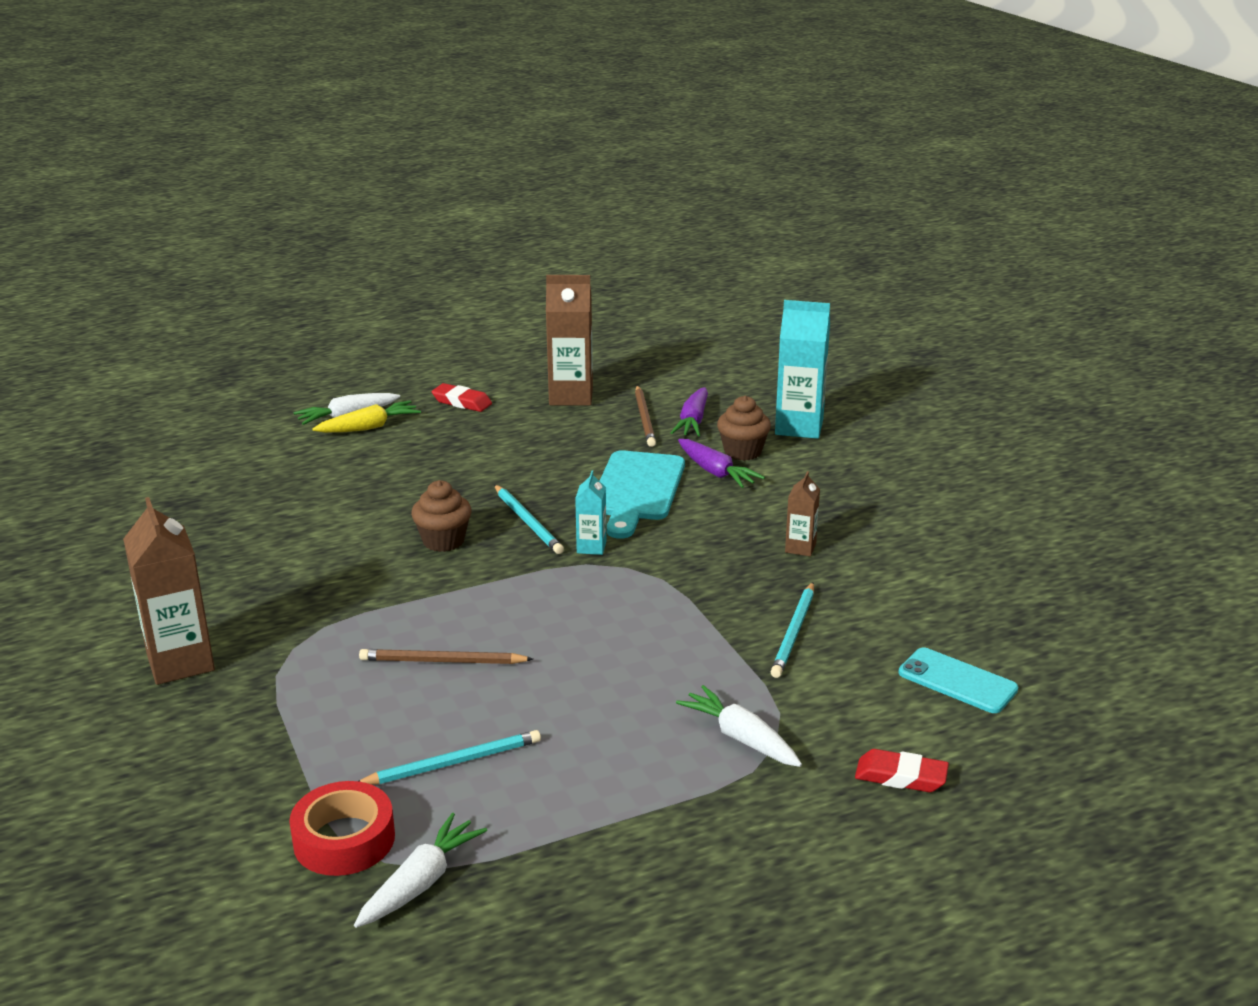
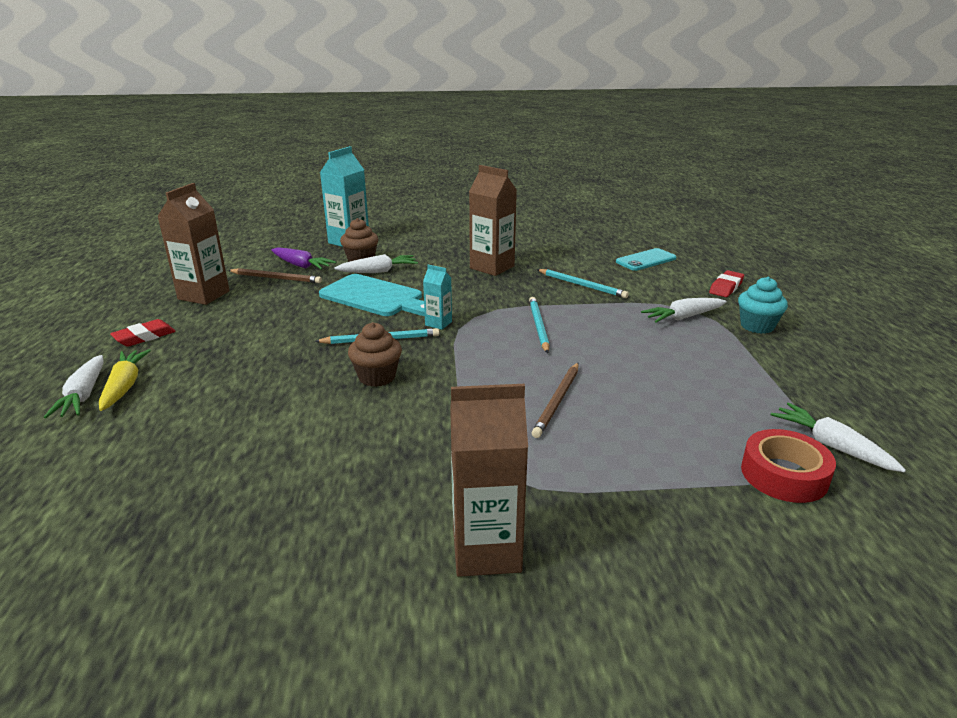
camera: 70 degrees left, 0 degrees up
turquoise pencil [359,730,541,785] -> turquoise pencil moved to [529,297,550,353]
purple carrot [678,439,765,488] -> white carrot [335,254,418,273]
brown carton [785,471,820,557] -> brown carton [469,165,517,276], size x1.93
none -> turquoise cupcake [738,277,788,334]

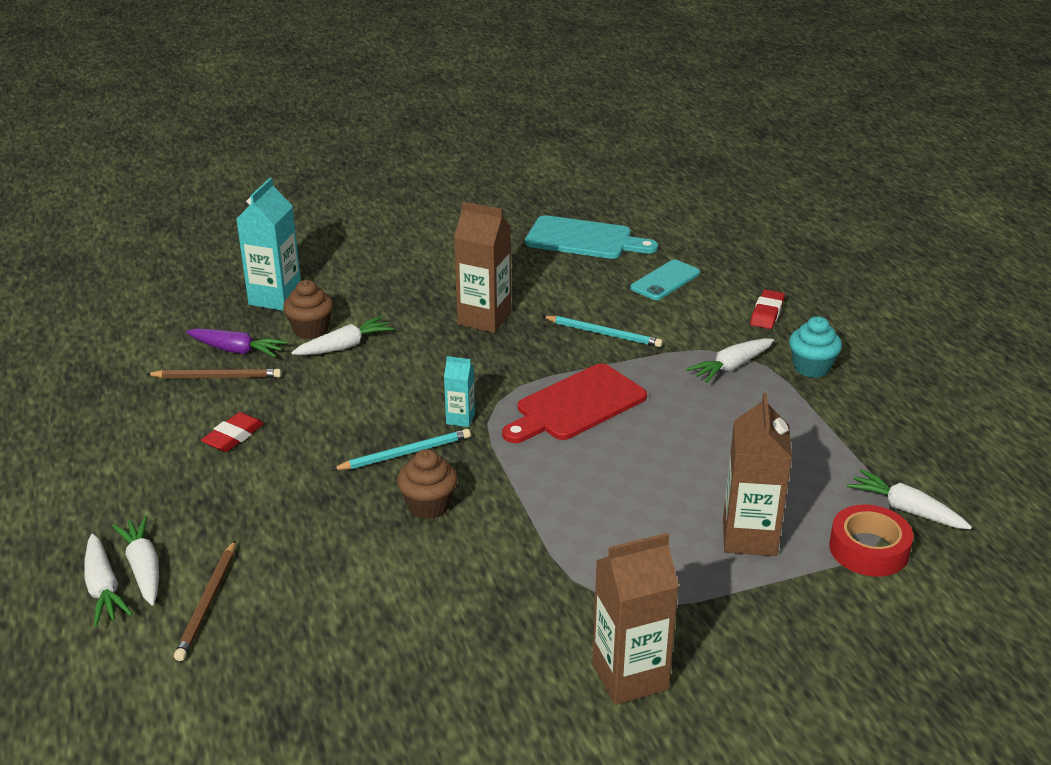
camera: 15 degrees left, 5 degrees up
yellow carrot [99,349,151,411] -> white carrot [112,516,159,606]
red eraser [110,319,176,347] -> red eraser moved to [201,412,264,452]
brown carton [157,183,230,305] -> brown carton moved to [723,392,792,556]
turquoise cutting board [319,274,425,316] -> turquoise cutting board moved to [525,215,658,259]
turquoise pencil [529,297,550,353] -> red cutting board [502,363,647,443]
brown pencil [532,363,579,438] -> brown pencil moved to [174,541,235,661]

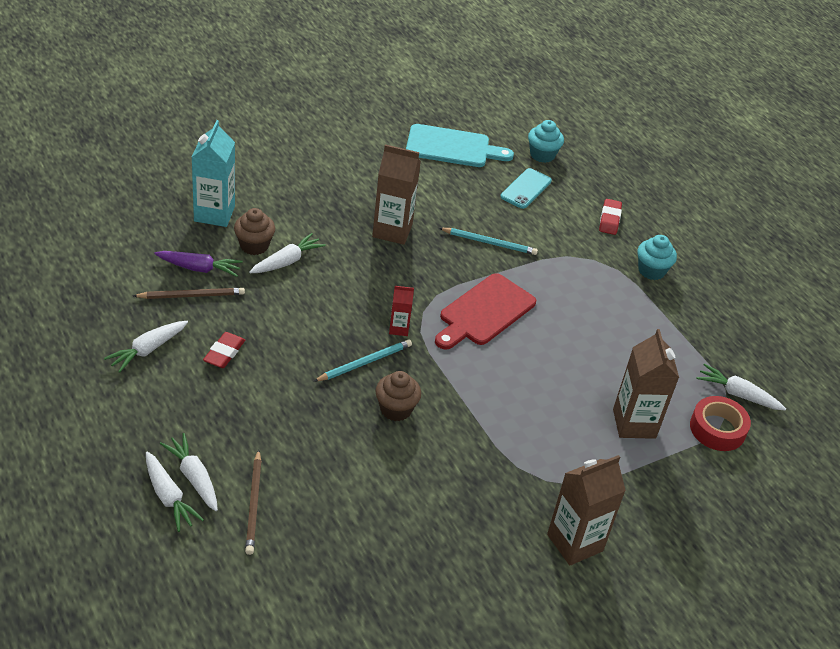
camera: 15 degrees left, 10 degrees up
turquoise carton [444,356,475,427] -> red carton [389,286,414,336]
white carrot [686,338,774,383] -> white carrot moved to [104,321,188,373]
none -> turquoise cupcake [528,120,564,163]

